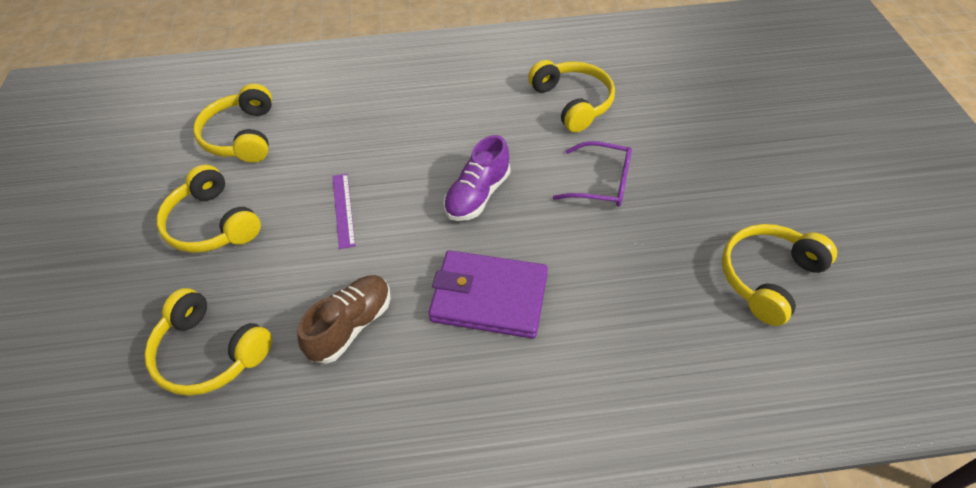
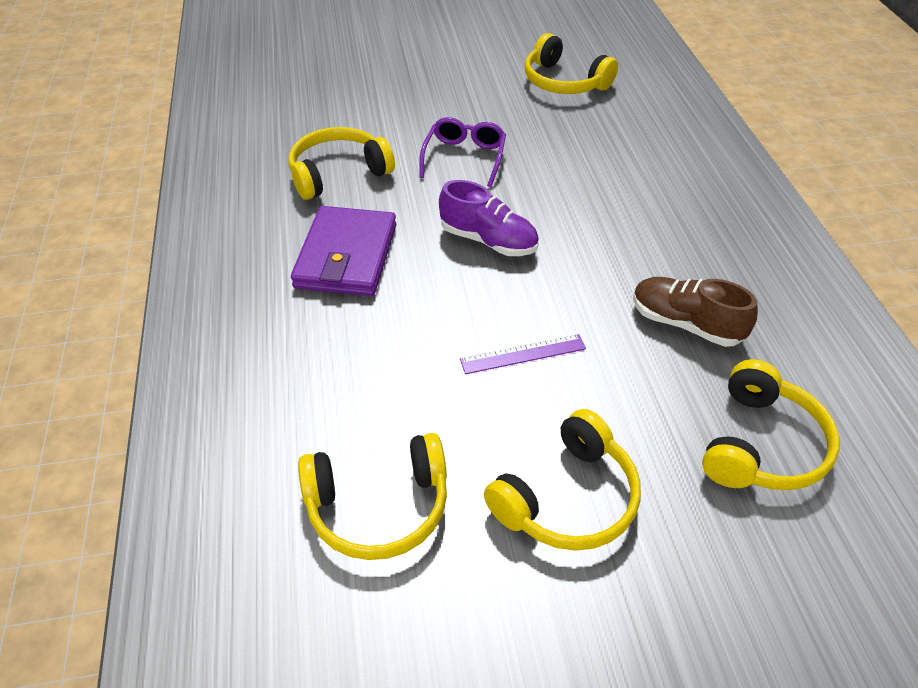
camera: 95 degrees left, 5 degrees down
purple wallet [428,250,548,339] -> purple wallet moved to [291,206,396,296]

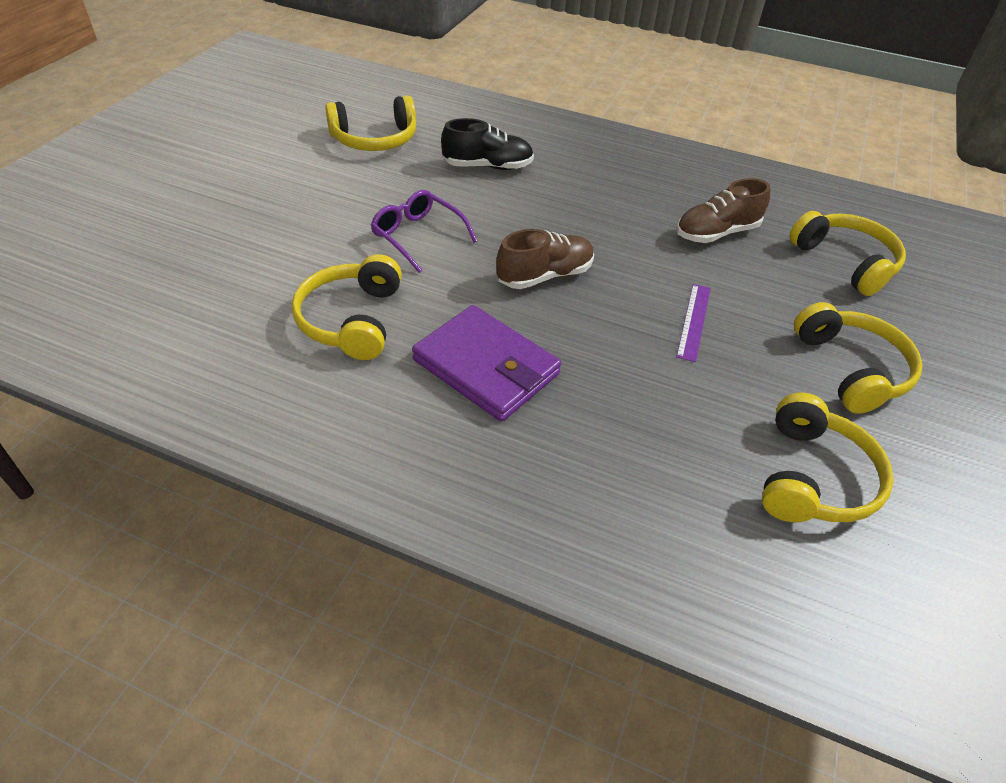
camera: 60 degrees left, 0 degrees up
purple shoe [439,180,539,256] -> brown shoe [496,229,594,289]
none -> black shoe [441,118,534,170]

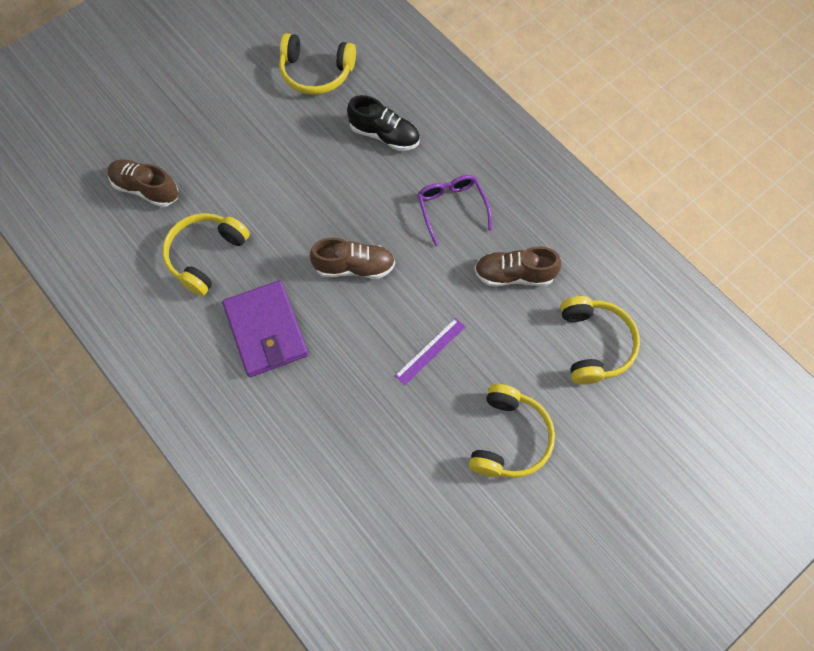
camera: 30 degrees right, 20 degrees up
purple glasses [371,190,477,273] -> purple glasses moved to [417,175,492,246]
yellow headphones [762,393,894,522] -> none
none -> brown shoe [107,159,178,207]

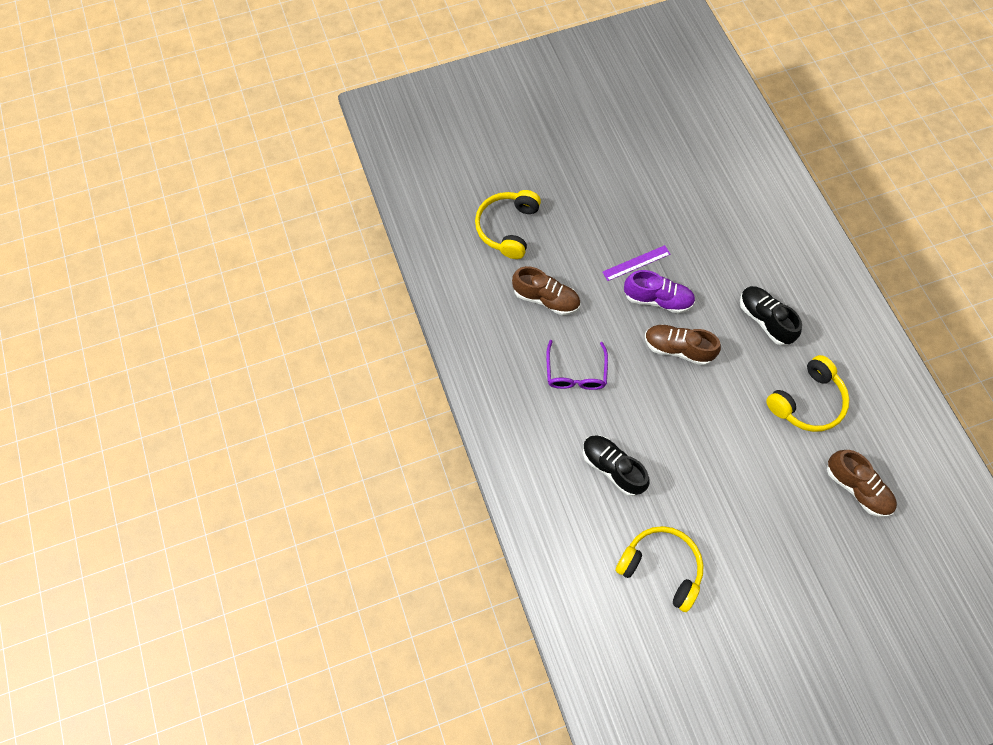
camera: 160 degrees left, 0 degrees up
purple wallet [222,280,309,377] -> black shoe [740,286,802,345]
yellow headphones [469,384,555,478] -> none
none -> purple shoe [624,270,695,314]

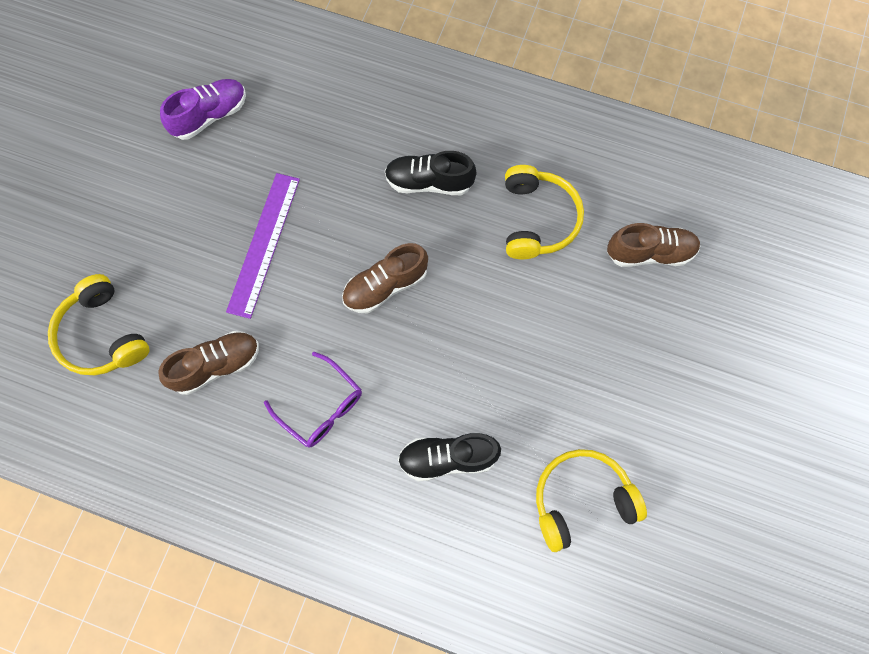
camera: 50 degrees left, 5 degrees up
purple ruler [603,245,670,281] -> purple ruler [226,173,300,319], size x1.66
purple shoe [624,270,695,314] -> purple shoe moved to [160,79,246,140]

